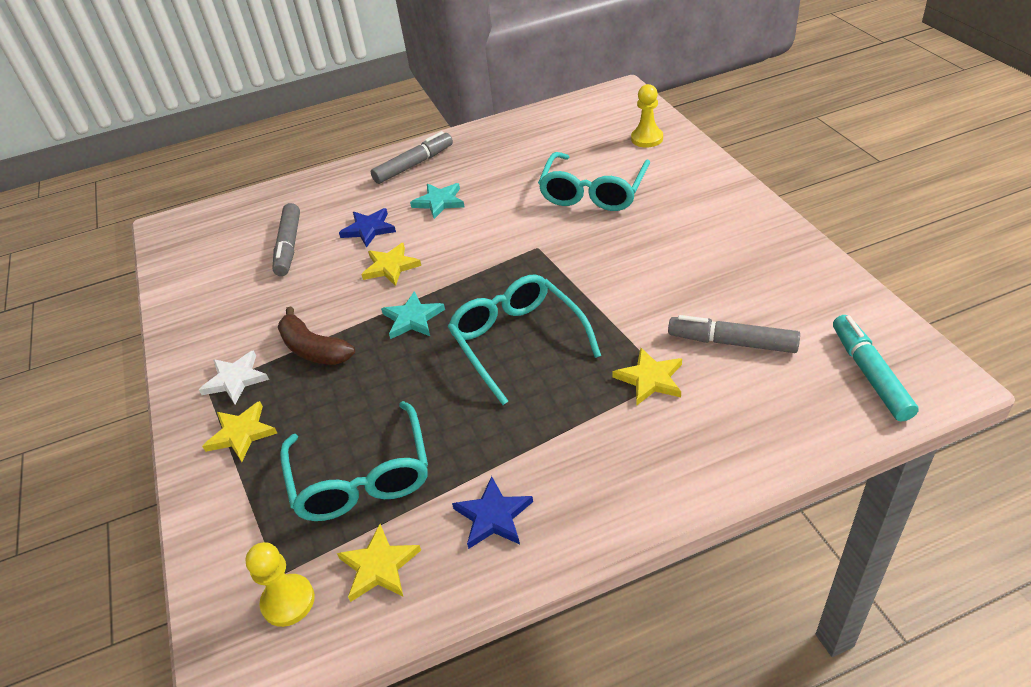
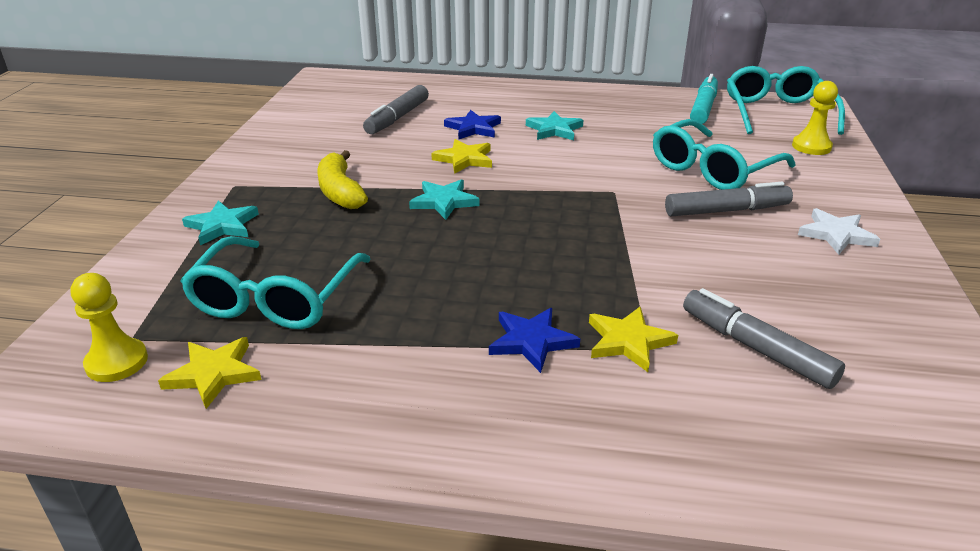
camera: 25 degrees right, 10 degrees down
white star [199,350,269,404] -> white star moved to [798,208,880,255]
yellow star [202,401,277,462] -> turquoise star [182,200,259,245]
brown banana [278,307,355,365] -> yellow banana [317,150,368,209]
grey marker [371,131,453,184] -> grey marker moved to [665,182,793,216]
turquoise glasses [448,274,601,405] -> turquoise glasses moved to [727,66,845,135]
blue star [452,476,533,549] -> blue star moved to [489,308,580,373]
turquoise marker [833,315,919,421] -> turquoise marker moved to [690,74,718,124]

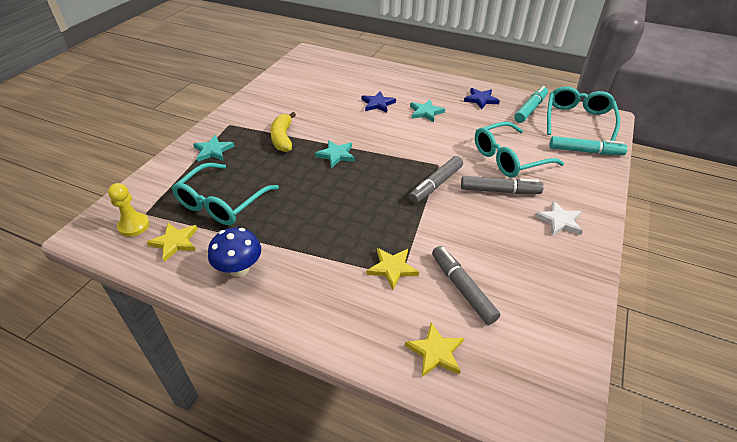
camera: 15 degrees right, 10 degrees up
grey marker [363,85,429,134] -> grey marker moved to [409,156,463,203]
yellow star [431,139,492,174] -> yellow star moved to [405,322,464,377]
blue star [489,308,580,373] -> blue star moved to [464,88,500,109]
yellow pawn [792,81,838,155] -> turquoise marker [549,136,628,155]
none -> blue mushroom [208,227,261,277]

